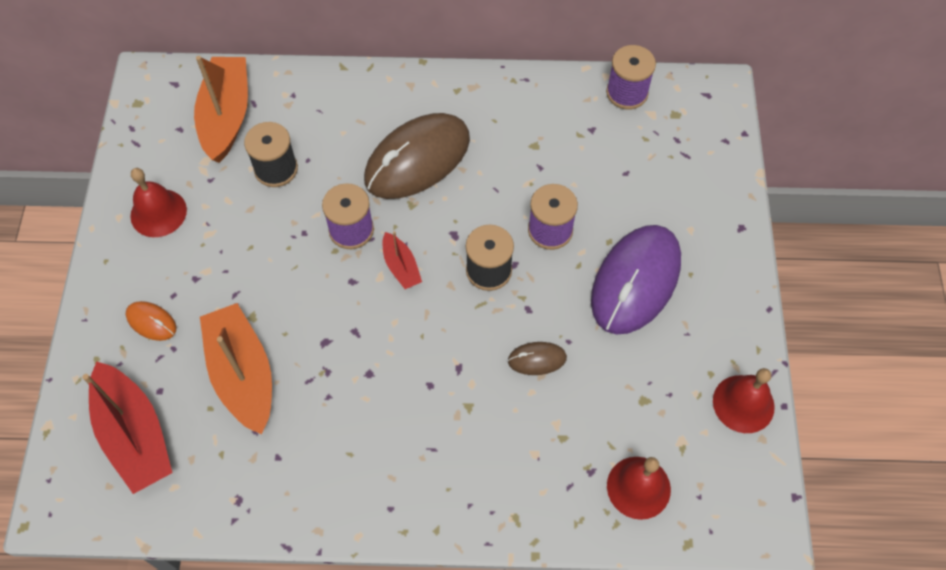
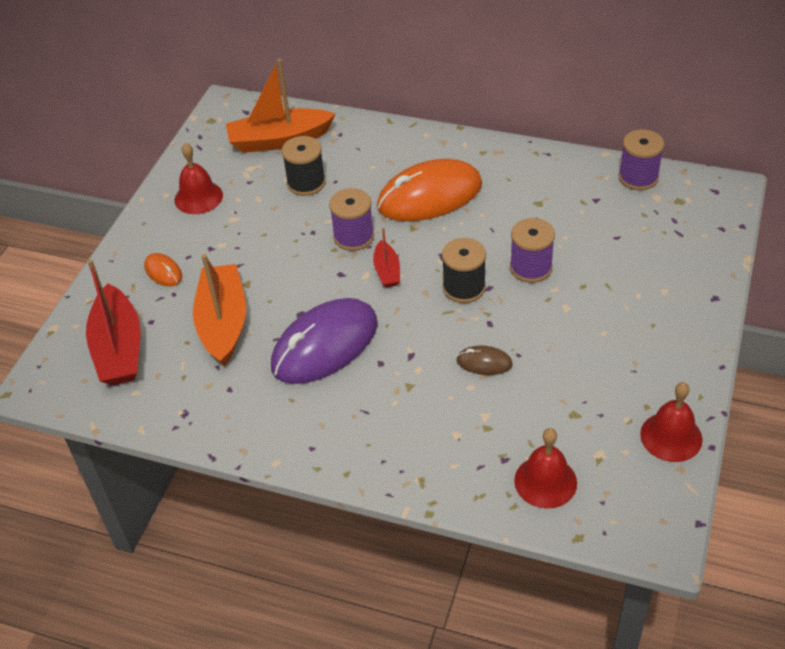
camera: 20 degrees right, 15 degrees down
orange boat [194,56,248,163] -> orange boat turned 120 degrees counterclockwise [226,59,336,153]
brown mouse [364,113,470,199] -> orange mouse [377,159,482,221]
purple mouse [591,225,681,334] -> purple mouse moved to [271,298,378,384]

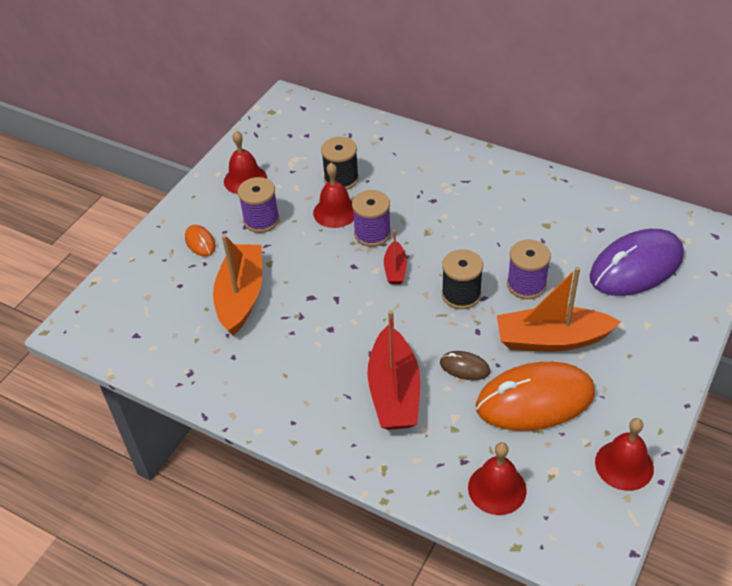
camera: 10 degrees right, 0 degrees up
red boat [86,259,140,385] -> red boat moved to [367,310,420,430]
orange boat [226,59,336,153] -> orange boat moved to [497,267,621,352]
purple mouse [271,298,378,384] -> purple mouse moved to [590,229,684,296]
orange mouse [377,159,482,221] -> orange mouse moved to [476,362,595,431]
purple spool [619,129,664,191] -> purple spool moved to [238,177,280,233]
none -> red bell [313,163,354,228]

